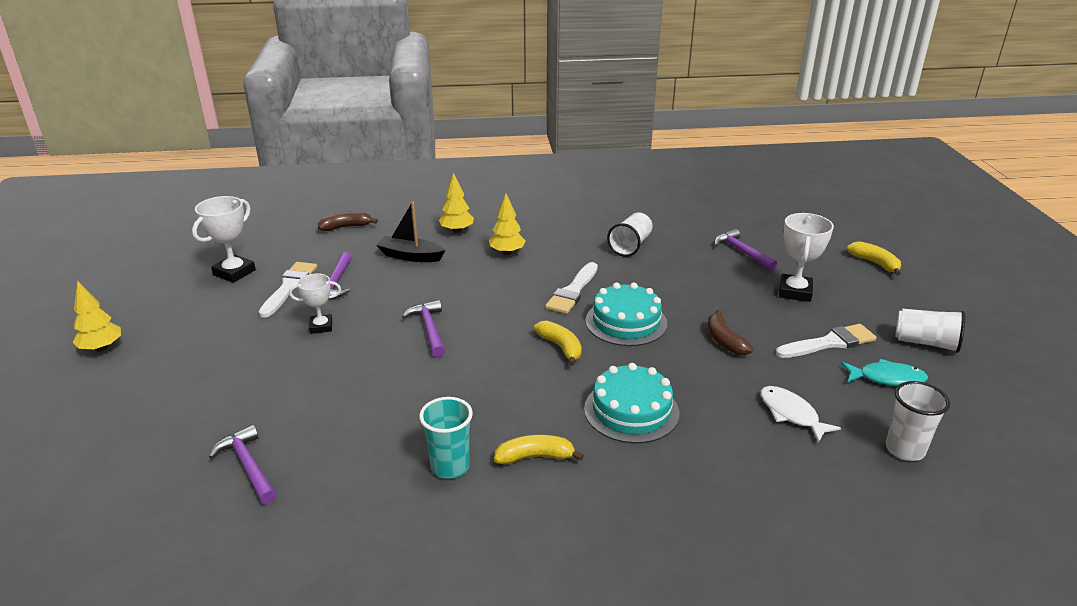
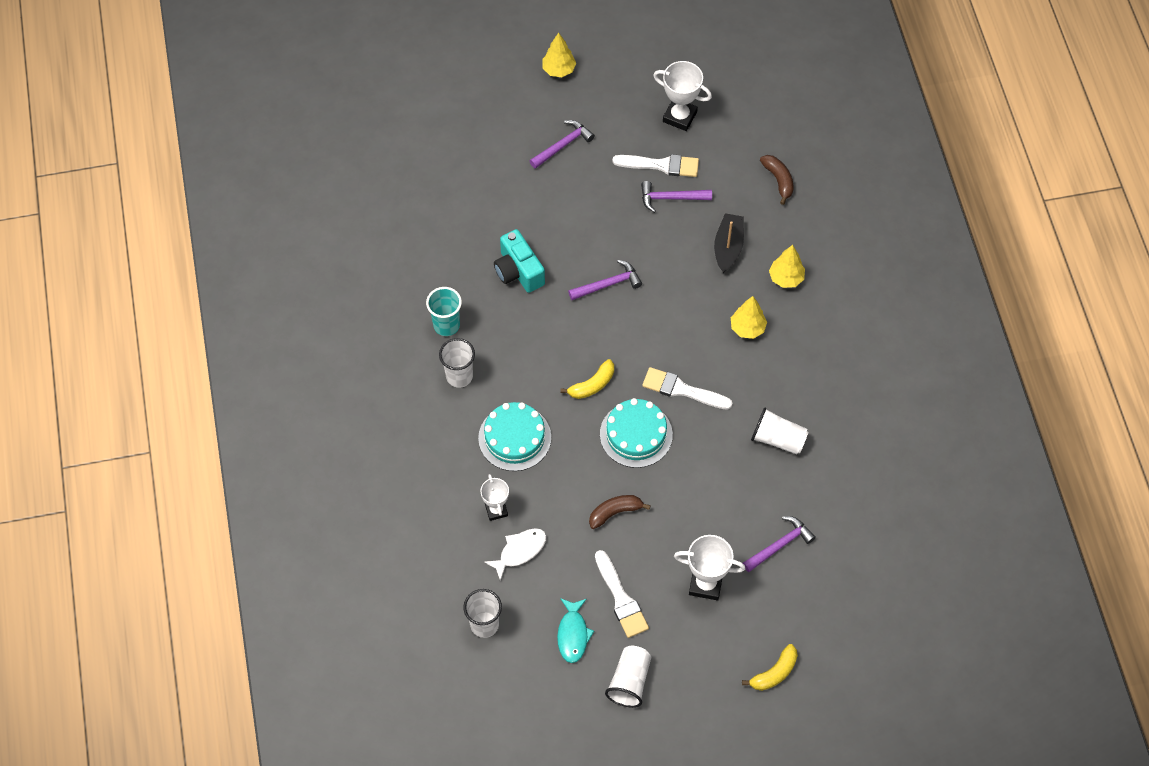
camera: 85 degrees right, 30 degrees up
purple hammer [209,425,277,504] -> purple hammer moved to [530,120,595,169]
white trophy [289,273,341,334] -> white trophy moved to [480,474,509,521]
yellow banana [494,434,584,465] -> white cup [439,338,475,388]
none -> turquoise camera [494,229,545,293]

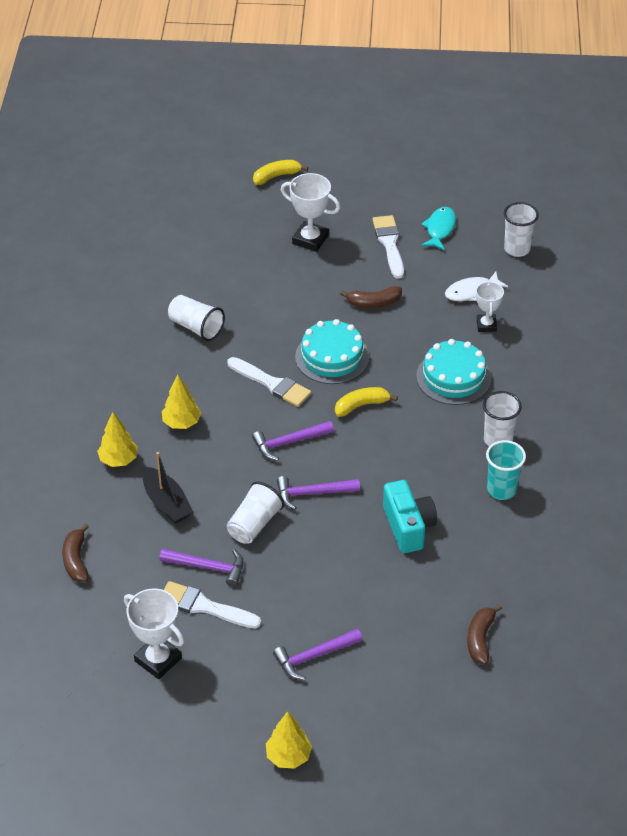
camera: 165 degrees left, 15 degrees down
white cup [605,646,651,708] -> white cup moved to [226,481,284,544]
black boat [714,213,744,273] -> black boat turned 60 degrees counterclockwise [142,452,193,524]
purple hammer [743,516,816,572] -> purple hammer moved to [252,421,334,461]
none -> brown banana [467,604,502,665]

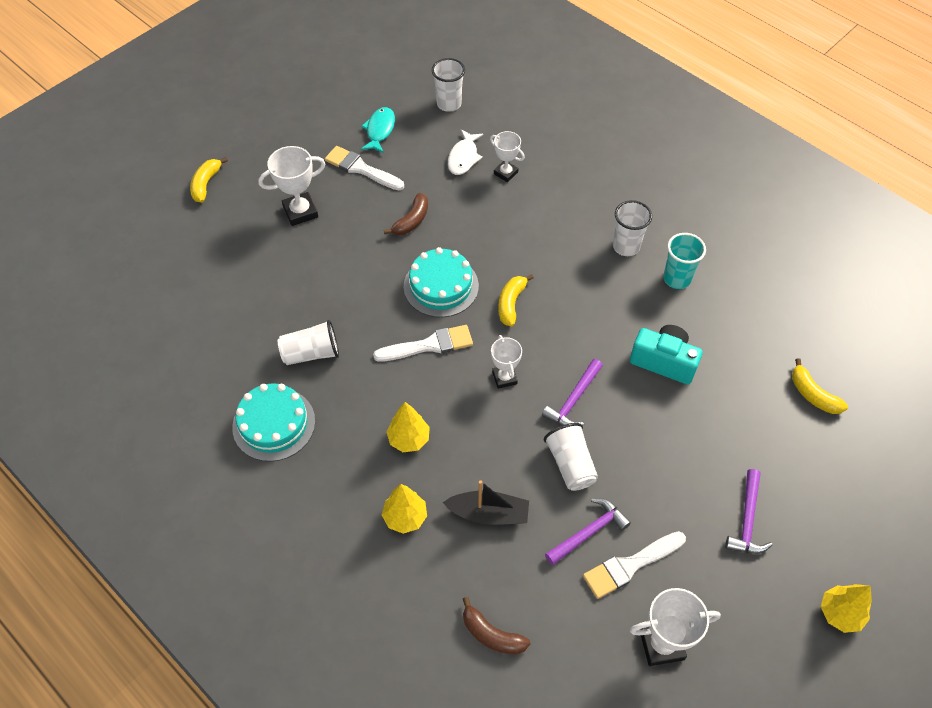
camera: 50 degrees left, 10 degrees up
purple hammer [252,421,334,461] -> white trophy [491,335,522,389]
turquoise cake [416,339,492,405] -> turquoise cake moved to [232,383,315,462]
turquoise fish [421,207,456,251] -> turquoise fish turned 45 degrees clockwise [361,107,395,153]
brown banana [467,604,502,665] -> yellow banana [792,358,848,414]

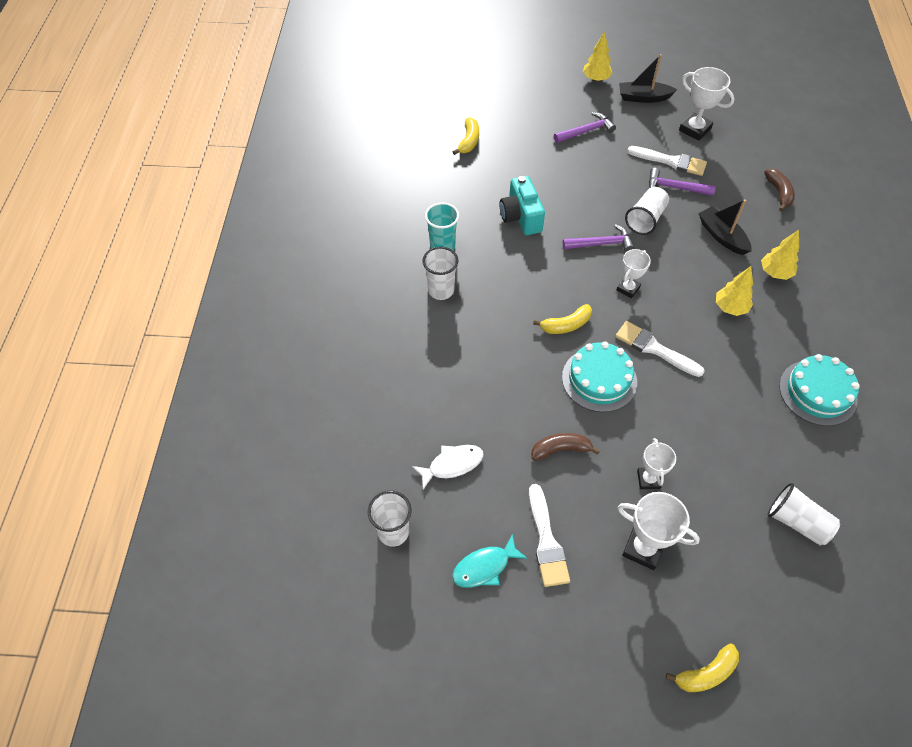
camera: 130 degrees left, 0 degrees up
white cup [278,320,339,365] -> white cup moved to [768,483,840,546]
white trophy [490,131,525,182] -> white trophy moved to [637,438,676,489]
none -> black boat [619,54,677,103]

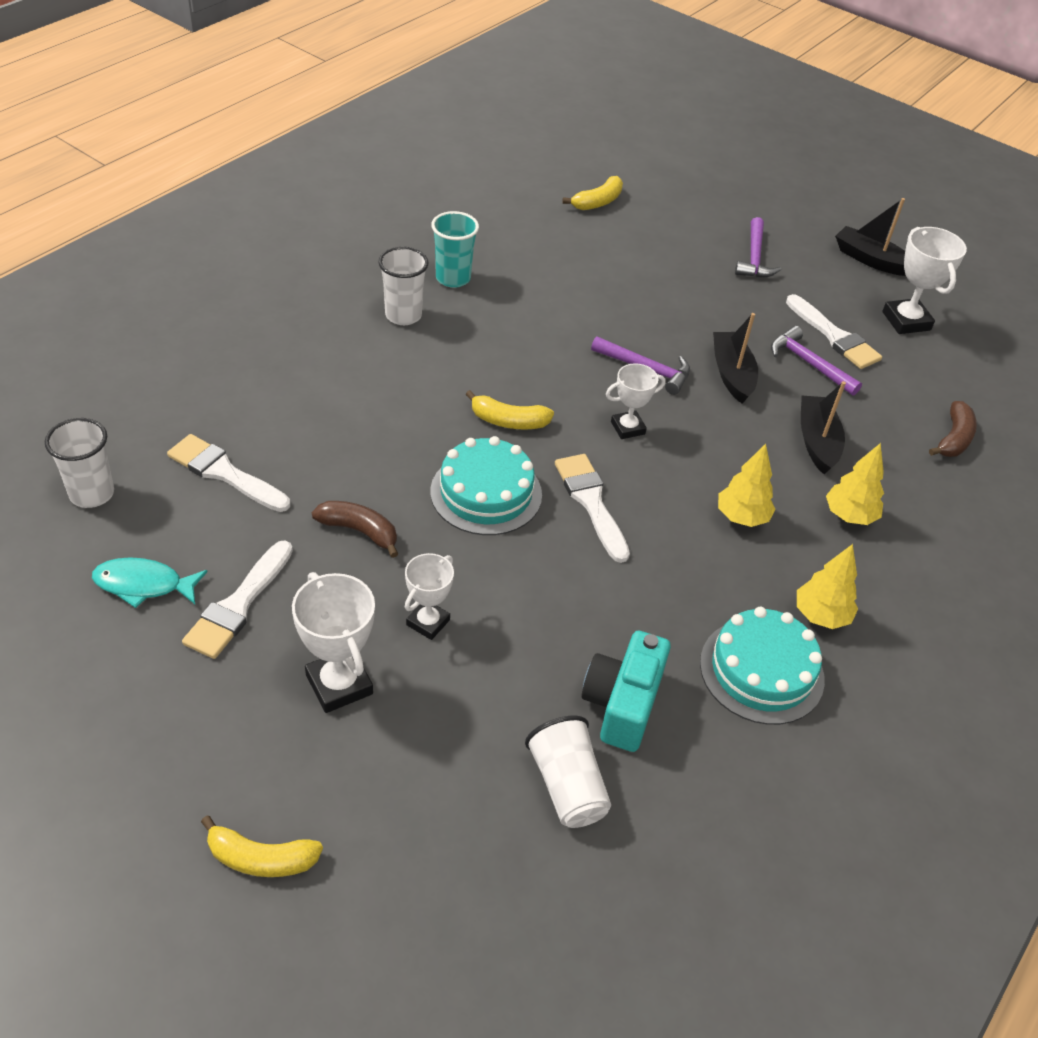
camera: 30 degrees right, 10 degrees down
white fish [412,445,484,490] -> white brush [167,434,290,512]
turquoise camera [500,176,545,235] -> turquoise camera moved to [582,631,671,752]
purple hammer [554,112,616,143] -> purple hammer turned 90 degrees clockwise [735,217,781,278]
yellow tree [583,32,613,82] -> yellow tree moved to [797,544,858,629]
white cup [625,187,669,235] -> black boat [713,313,758,404]

